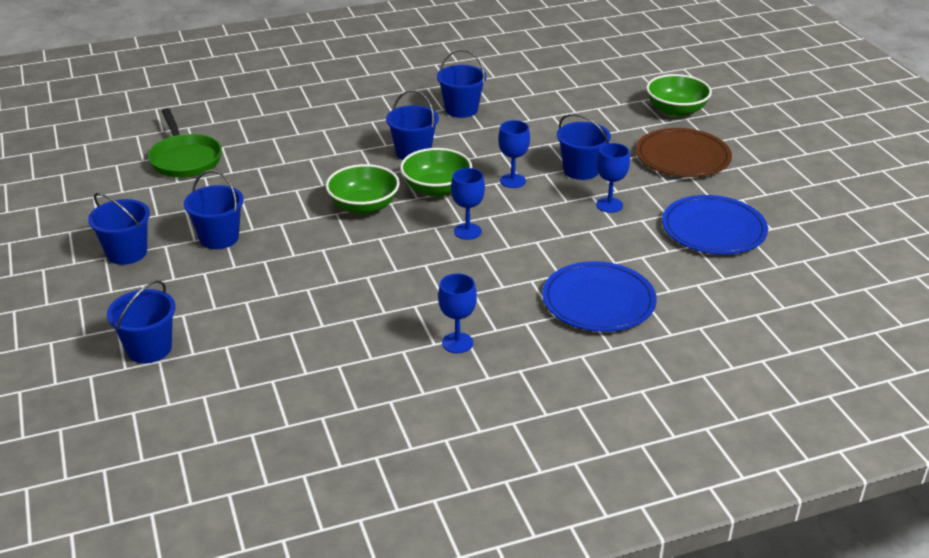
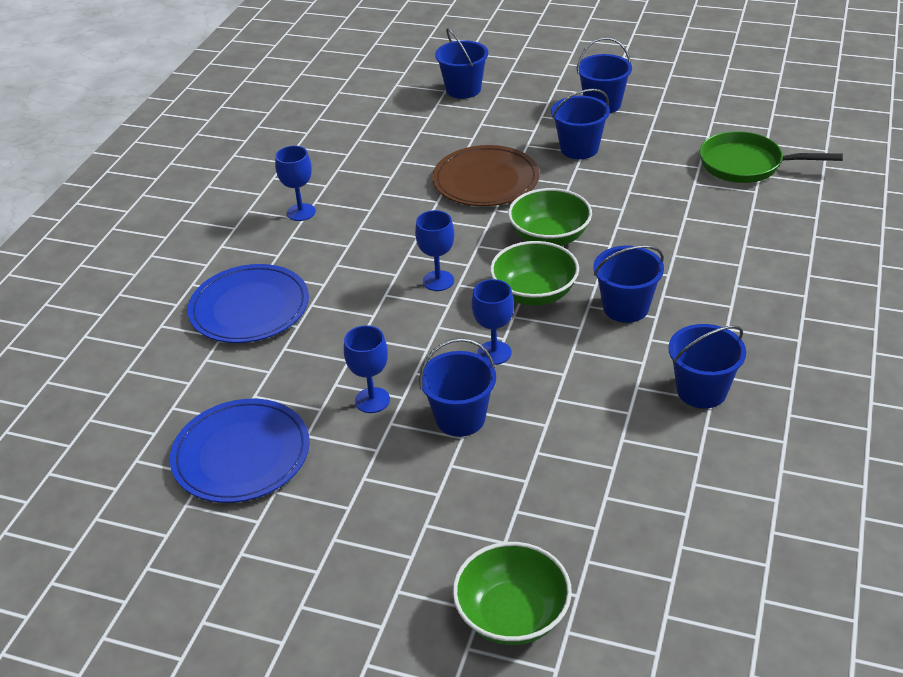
camera: 130 degrees right, 5 degrees up
brown plate [636,128,732,177] -> brown plate moved to [432,145,540,206]

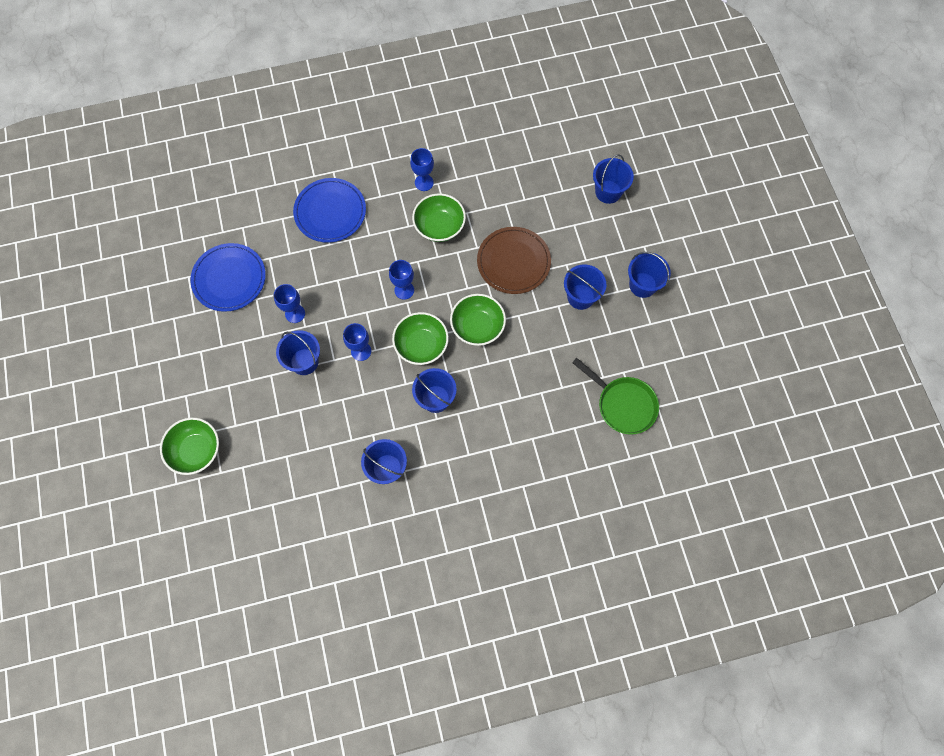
camera: 55 degrees right, 30 degrees up
green pan [700,131,843,183] -> green pan turned 150 degrees clockwise [572,358,659,435]
none -> green bowl [412,193,466,242]

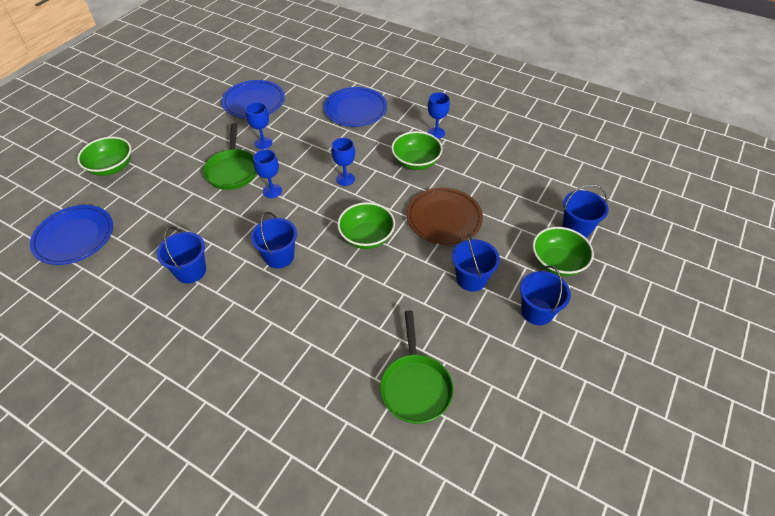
camera: 45 degrees right, 20 degrees down
blue bucket [276,330,320,375] -> green pan [203,123,257,190]
green bowl [392,312,449,365] -> green bowl moved to [532,227,594,276]
none -> blue plate [30,205,113,265]

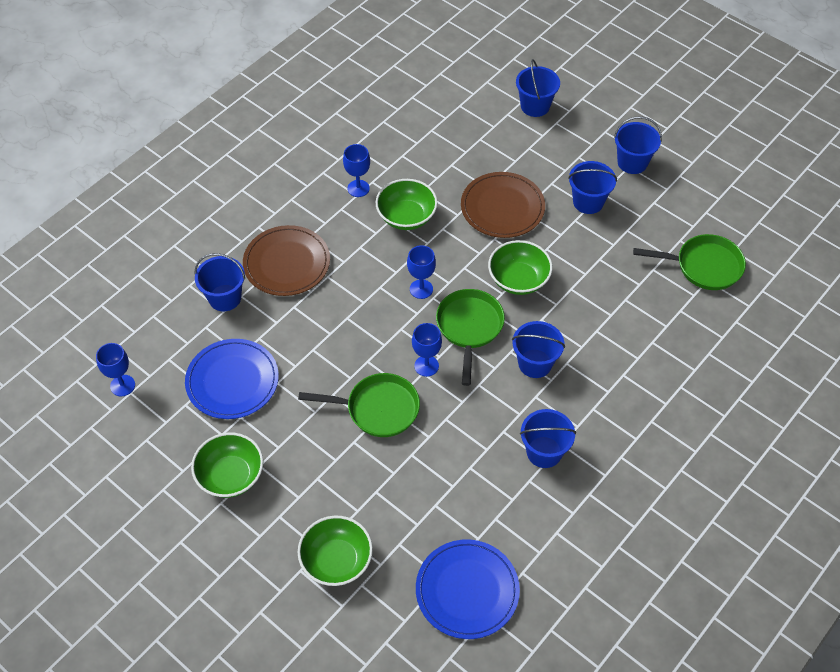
camera: 80 degrees left, 5 degrees up
blue goblet [246,102,273,149] -> blue goblet moved to [96,343,135,396]
blue plate [324,87,387,127] -> brown plate [243,225,330,296]
green bowl [532,227,594,276] -> green bowl moved to [191,433,263,498]
none -> blue bucket [195,253,245,311]
none -> green pan [436,289,505,386]

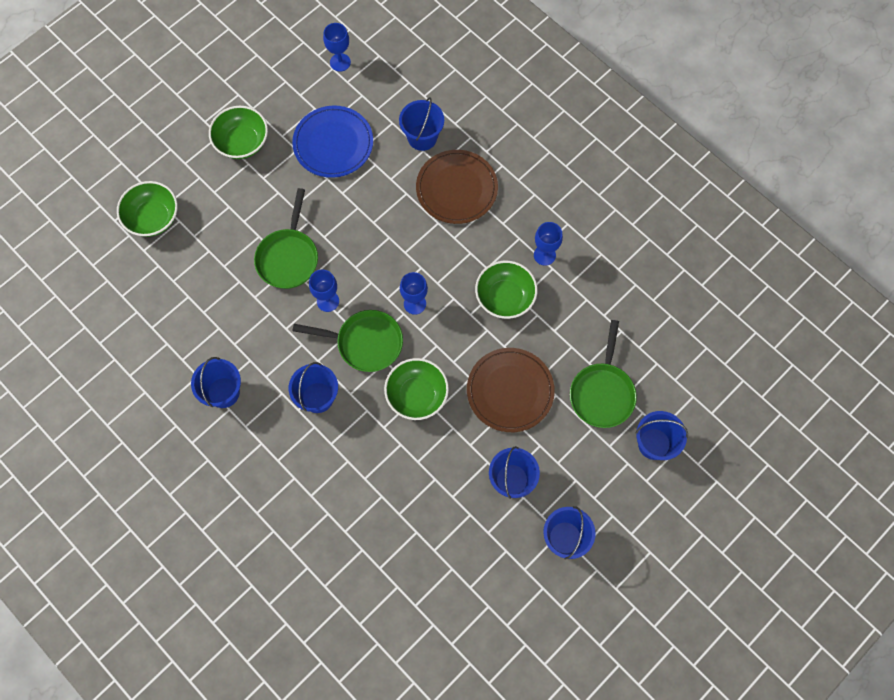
camera: 95 degrees right, 15 degrees up
blue plate [416,540,520,639] -> none
green pan [633,234,746,290] -> green pan moved to [570,320,637,428]

